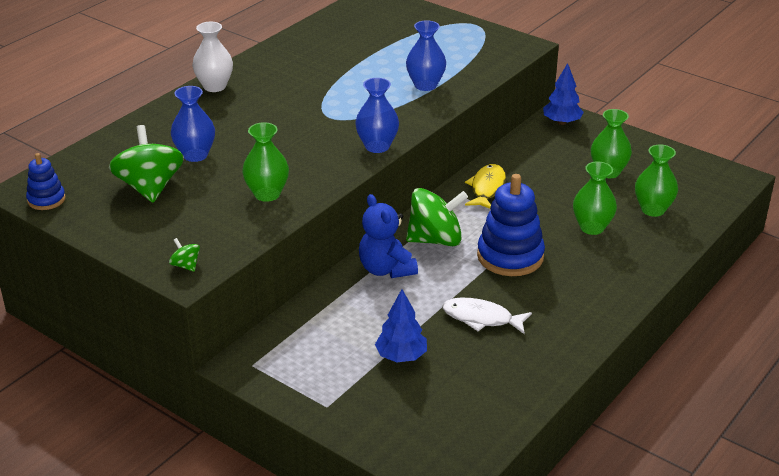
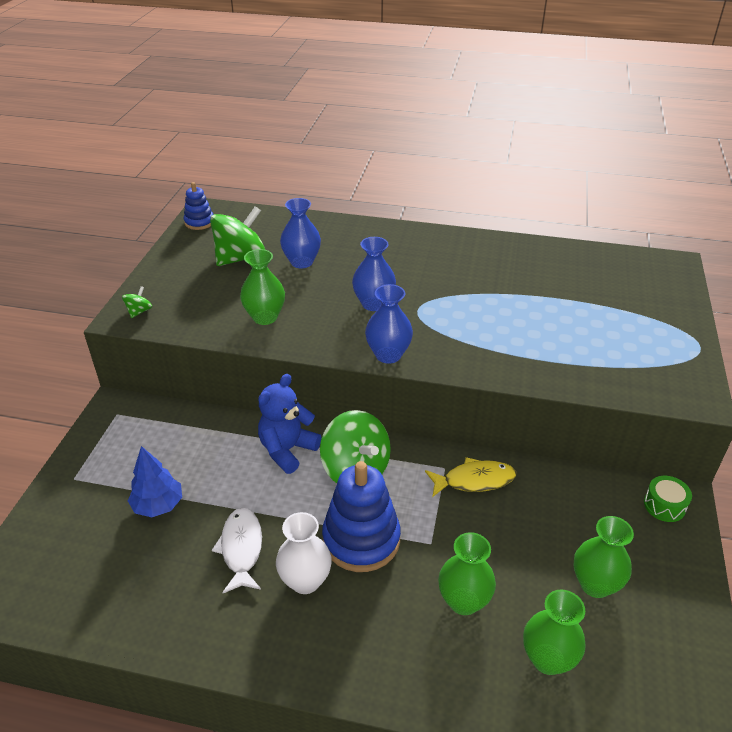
camera: 65 degrees right, 5 degrees up
white vase [192,22,233,92] -> white vase moved to [276,512,332,594]
blue vase [406,20,446,91] -> blue vase moved to [352,237,396,311]
blue tree [543,63,584,125] -> green drum [644,476,692,522]

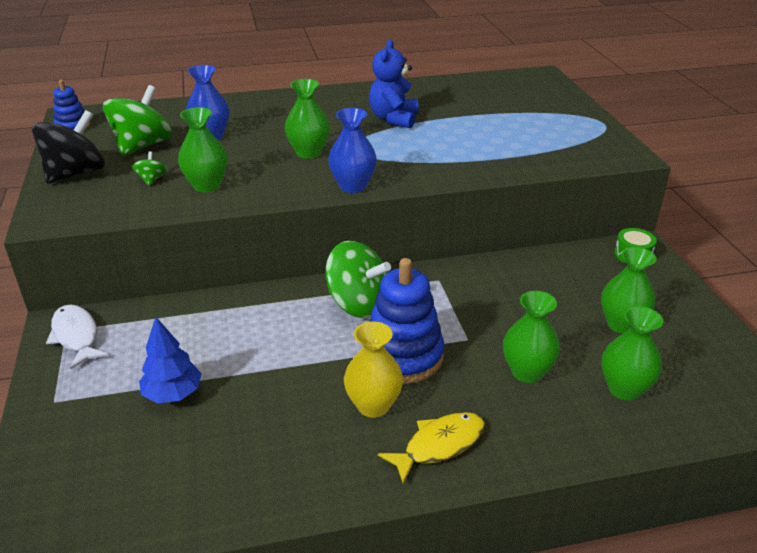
camera: 25 degrees left, 5 degrees down
green spinning top [122,286,152,318] -> green spinning top moved to [132,151,167,186]
white fish [212,508,262,593] -> white fish moved to [46,304,109,369]
blue teddy bear [258,374,321,474] -> blue teddy bear moved to [369,40,418,128]
white vase [276,512,332,594] -> yellow vase [344,322,403,418]
blue vase [352,237,396,311] -> green vase [285,79,330,159]
yellow fish [425,457,516,497] -> yellow fish moved to [378,412,485,484]
none -> black spinning top [32,110,105,184]

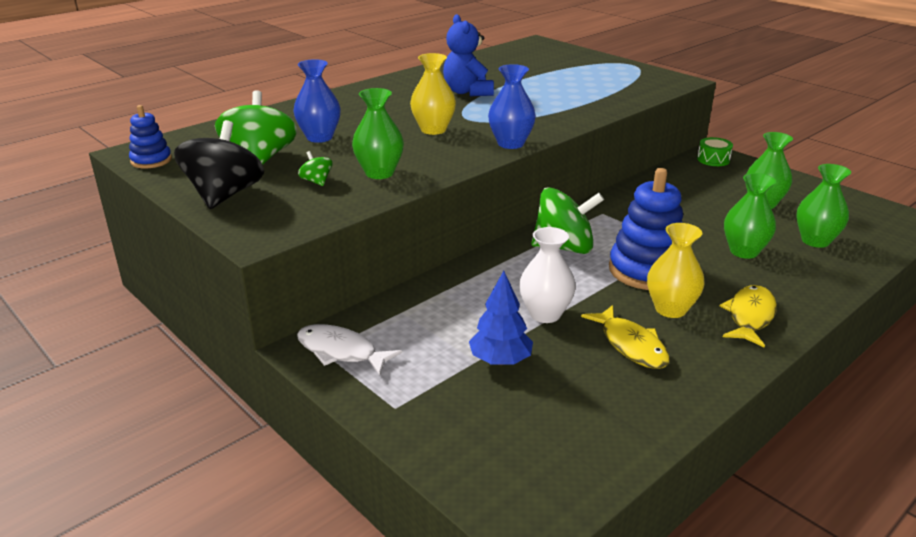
camera: 30 degrees left, 5 degrees down
green vase [285,79,330,159] -> yellow vase [410,53,456,135]
none -> white vase [519,227,576,323]
none -> yellow fish [581,305,670,369]

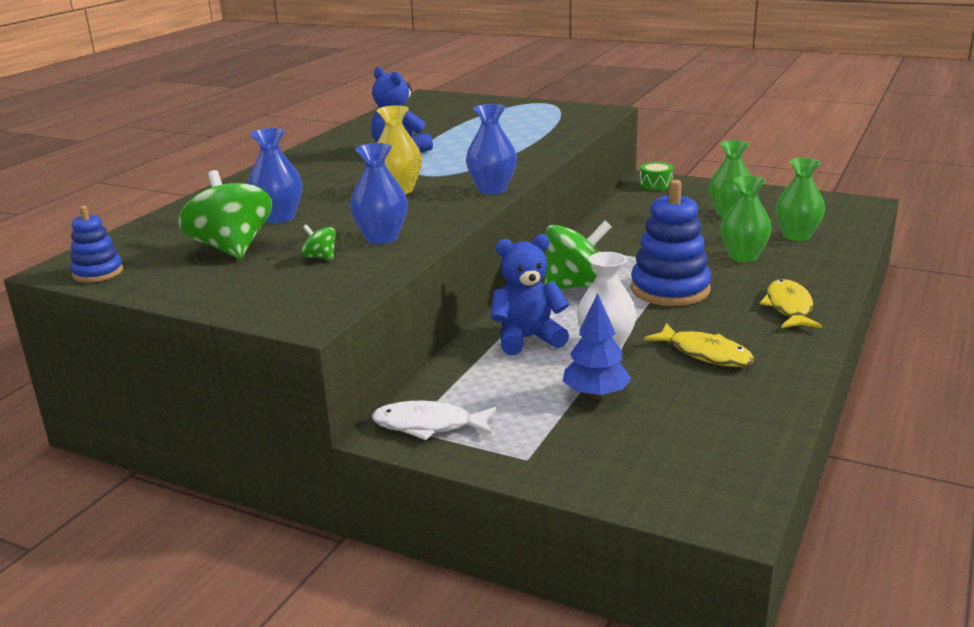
camera: 20 degrees left, 5 degrees down
black spinning top [174,120,264,209] -> none
green vase [352,88,404,179] -> blue vase [350,143,408,244]
yellow vase [647,223,705,318] -> none
none -> blue teddy bear [491,234,569,355]

